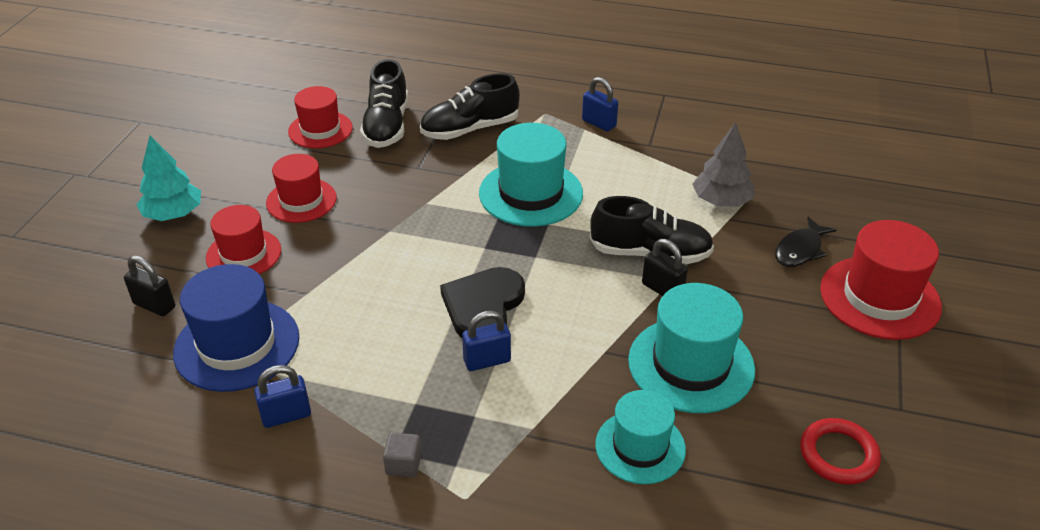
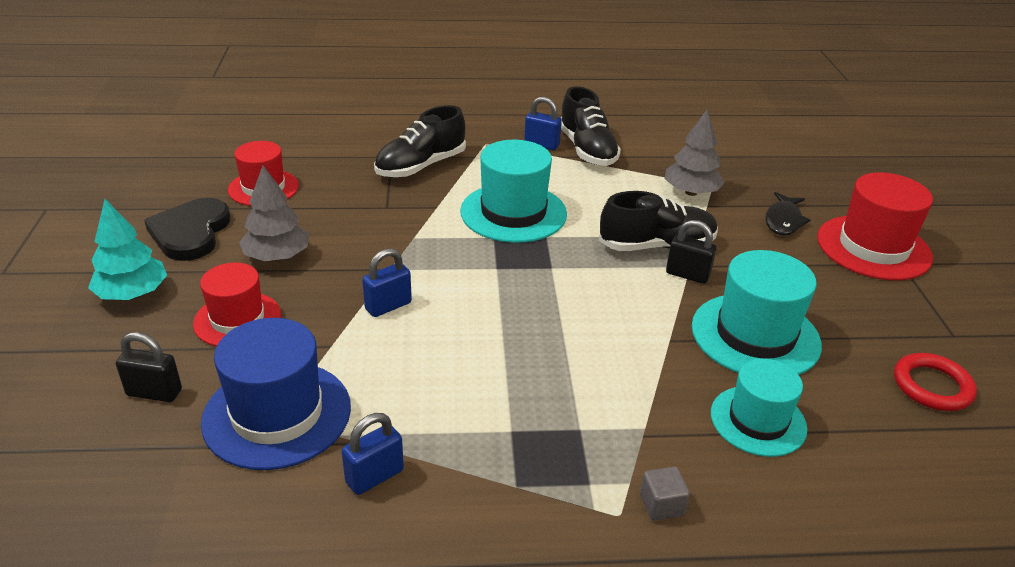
camera: 20 degrees left, 5 degrees down
red hat [266,154,337,223] -> grey tree [239,165,310,261]
black shoe [360,59,408,148] -> black shoe moved to [560,86,621,166]
grey cube [383,432,422,477] -> grey cube moved to [640,467,690,521]
black heart [440,267,525,338] -> black heart moved to [144,198,231,261]
blue padlock [462,311,511,371] -> blue padlock moved to [362,248,412,317]

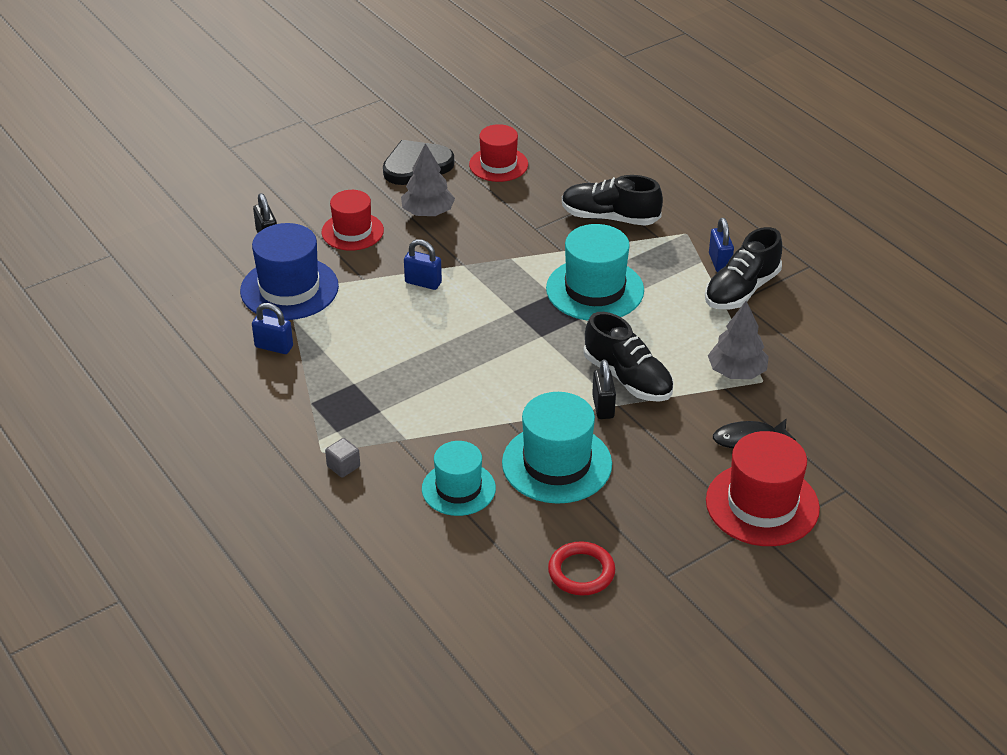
camera: 60 degrees right, 5 degrees up
turquoise tree [88,199,167,300] -> none

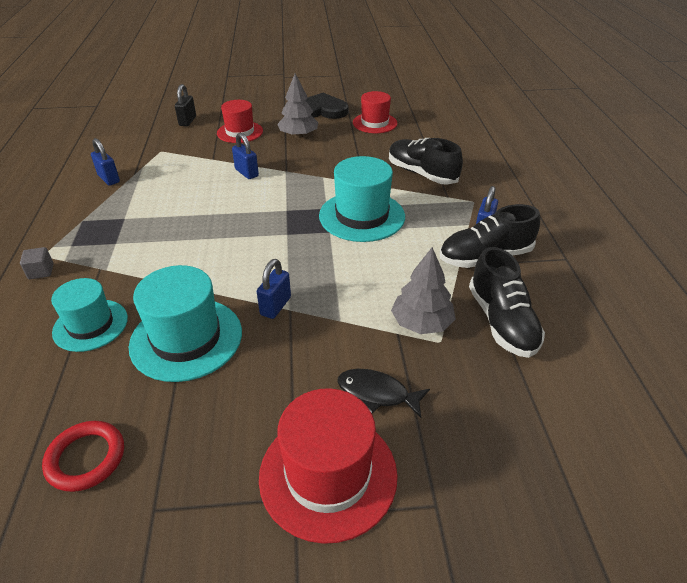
camera: 30 degrees right, 0 degrees up
blue hat [240,223,339,320] -> none
black shoe [583,312,674,402] -> black shoe moved to [469,247,545,358]
black padlock [592,360,616,419] -> blue padlock [257,259,291,319]

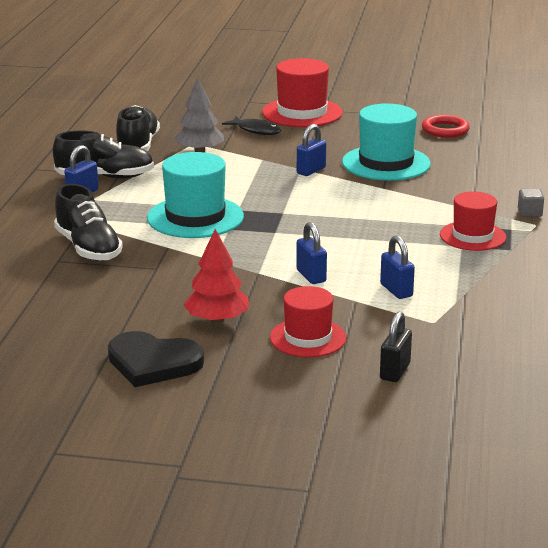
camera: 165 degrees left, 15 degrees down
turquoise hat [51,278,128,352] -> none
blue padlock [91,138,120,186] -> blue padlock moved to [380,236,415,299]
grey tree [277,74,318,138] -> red tree [183,229,249,324]
red hat [353,91,397,133] -> red hat moved to [440,192,506,251]

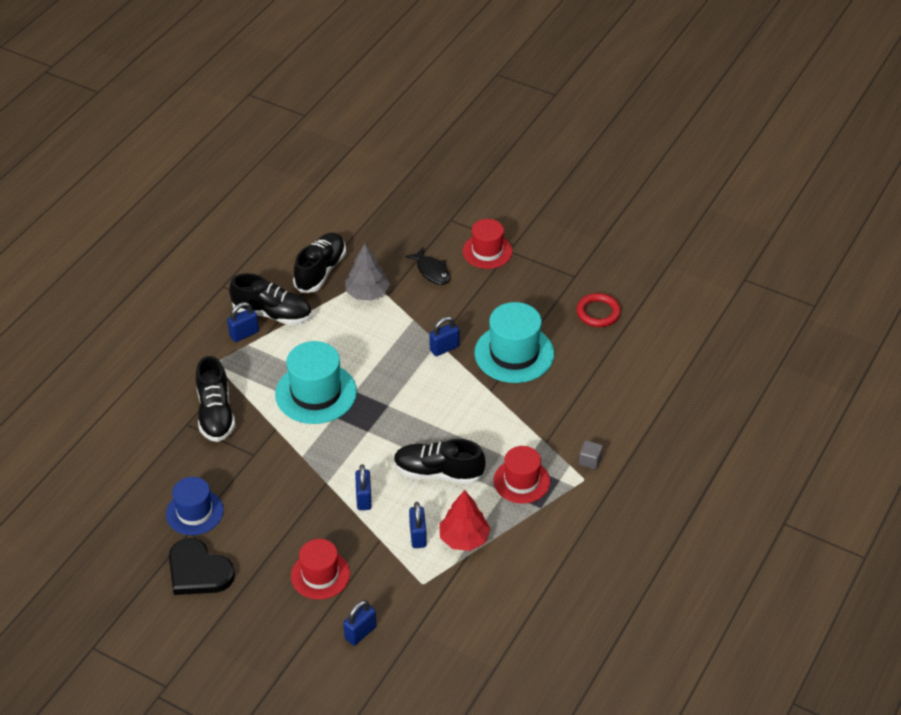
camera: 20 degrees right, 20 degrees up
red tree [183,229,249,324] -> red tree moved to [439,490,490,551]
red hat [262,58,343,127] -> red hat [463,219,512,269], size x0.66
black padlock [380,312,412,382] -> blue padlock [343,600,377,645]
none -> blue hat [166,477,224,535]
none -> black shoe [394,439,486,484]

